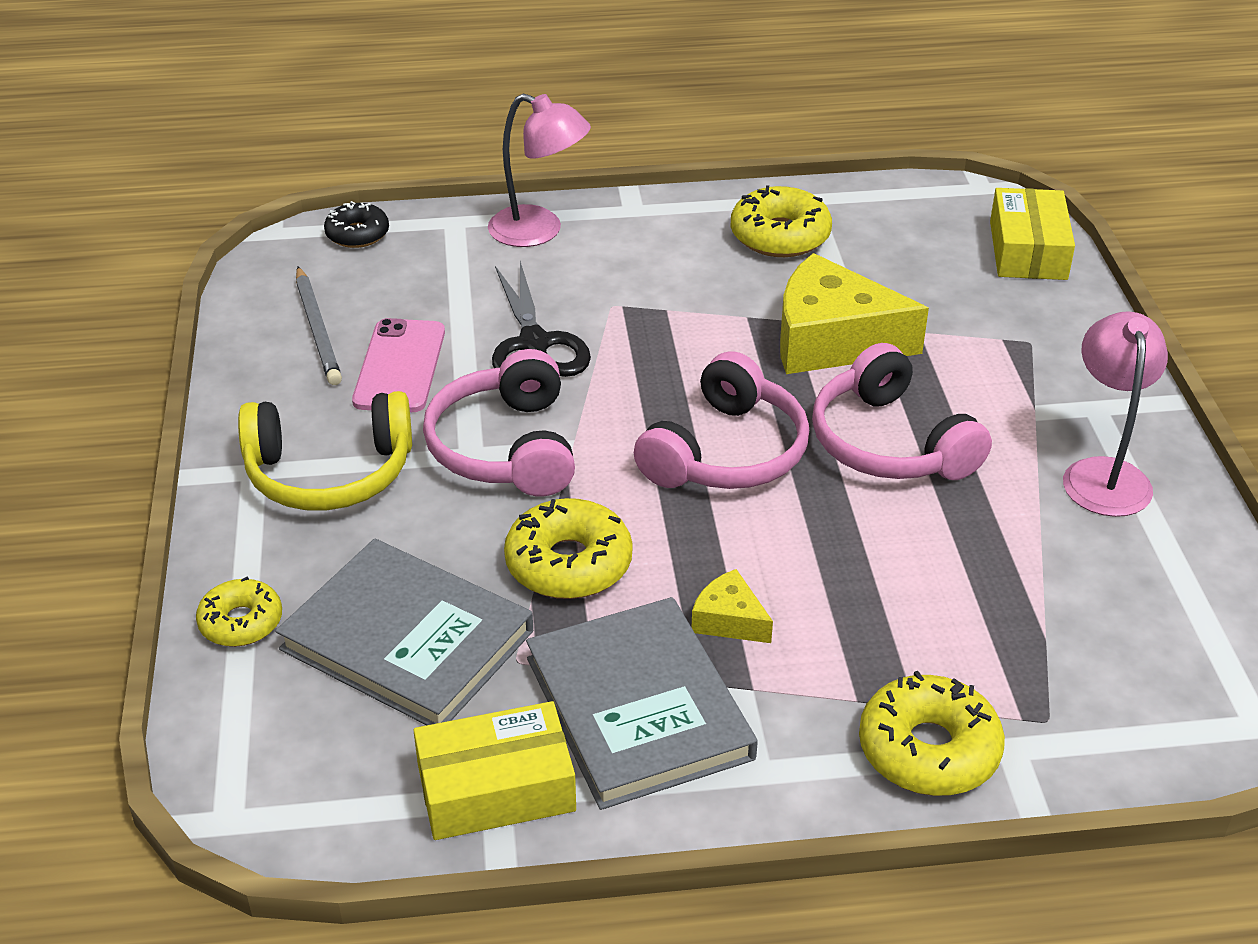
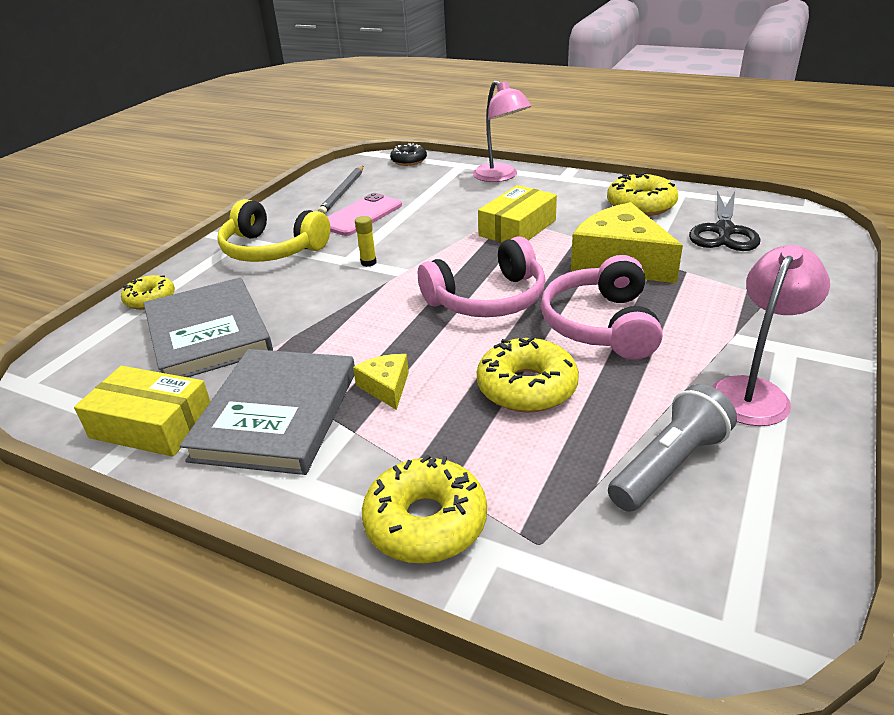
camera: 35 degrees right, 5 degrees down
pink headphones [423,349,575,497] -> yellow glue stick [355,216,377,267]
black scissors [492,261,591,377] -> black scissors moved to [689,191,761,251]
yellow donut [504,498,633,599] -> yellow donut moved to [477,336,579,413]
yellow box [990,188,1075,280] -> yellow box moved to [478,185,557,243]
none -> grey flashlight [608,384,737,512]

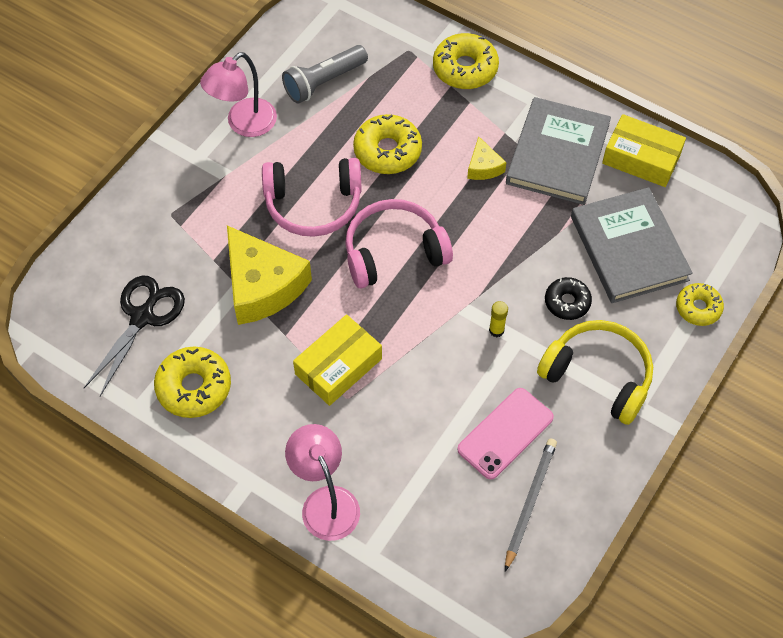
camera: 175 degrees left, 25 degrees up
black donut [390,143,427,166] -> black donut moved to [545,277,592,320]
pink headphones [541,255,663,360] -> pink headphones turned 75 degrees clockwise [262,158,362,237]

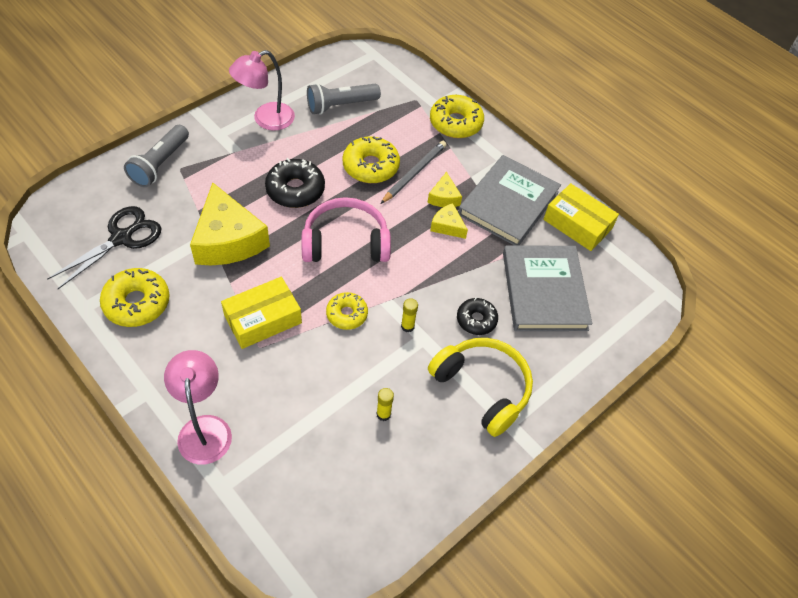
camera: 10 degrees right, 5 degrees down
pink headphones [262,158,362,237] -> black donut [265,158,325,208]
pink phone [457,388,554,479] -> yellow glue stick [377,388,394,421]
grey pencil [505,438,557,571] -> grey pencil moved to [380,141,447,204]
yellow donut [676,283,724,326] -> yellow donut moved to [326,292,368,330]
none -> grey flashlight [124,125,189,187]
none -> yellow cheese [430,203,468,239]

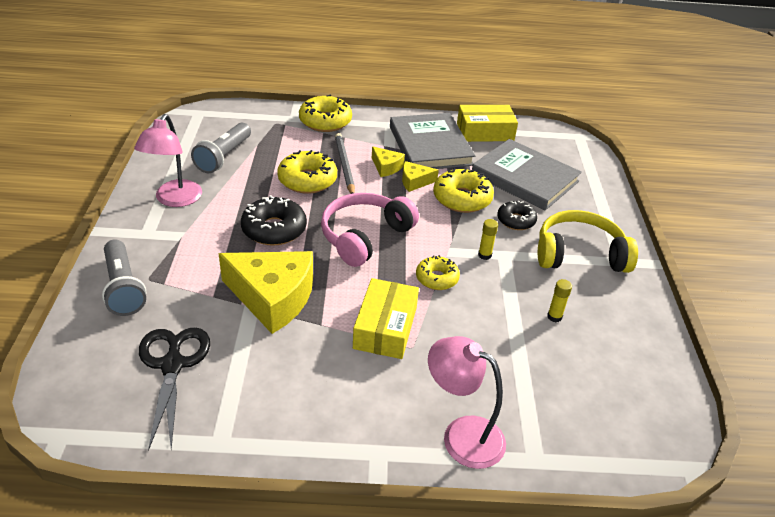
camera: 45 degrees left, 15 degrees down
yellow donut [100,268,170,327] -> yellow donut moved to [433,168,494,213]

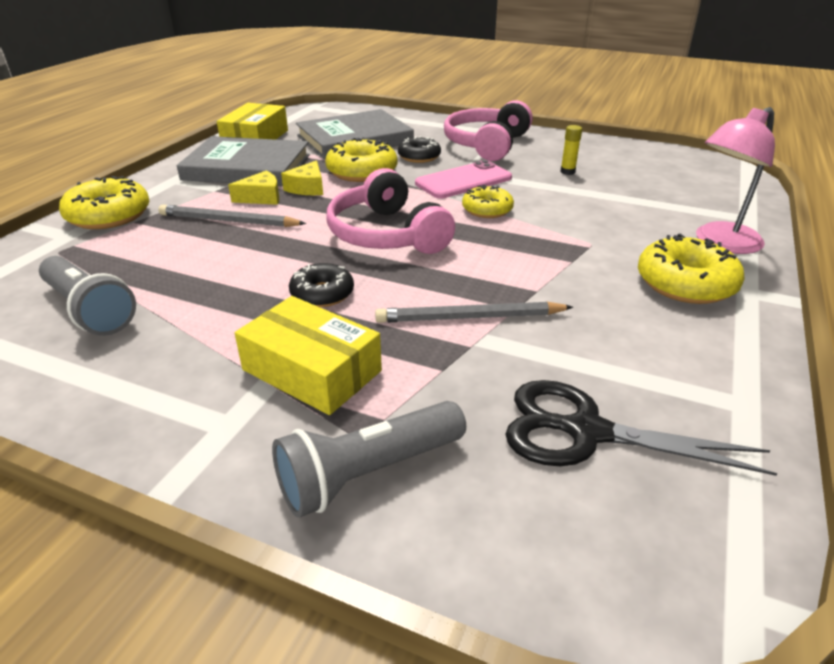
camera: 65 degrees left, 5 degrees down
grey flashlight [102,239,146,316] -> grey flashlight turned 150 degrees clockwise [272,401,466,518]
pink lamp [134,114,202,207] -> none
yellow cheese [218,251,313,334] -> grey pencil [375,302,573,323]
black donut [241,195,307,246] -> black donut [289,263,354,307], size x0.64
yellow donut [277,150,337,194] -> yellow donut moved to [638,234,745,304]
yellow box [353,278,419,359] -> yellow box moved to [235,296,382,415]
yellow glue stick [478,219,498,260] -> pink phone [415,160,512,199]
yellow headphones [538,210,638,273] -> pink headphones [444,100,533,161]

